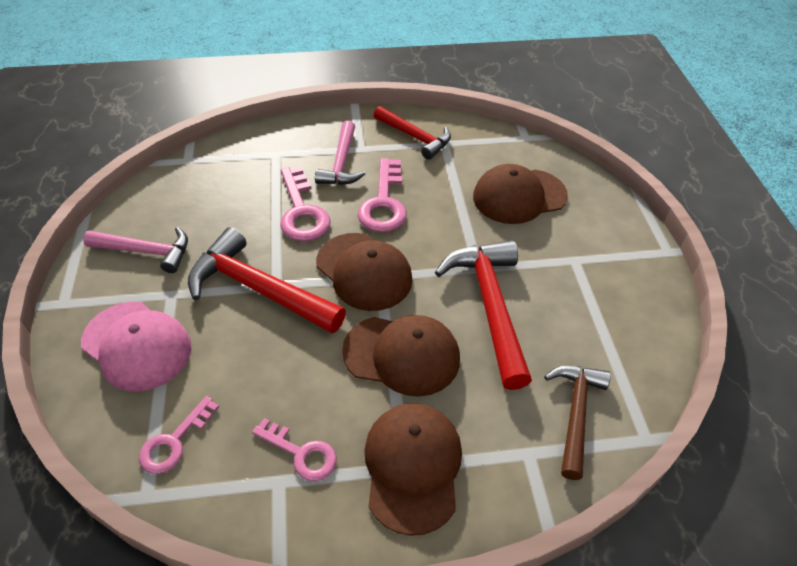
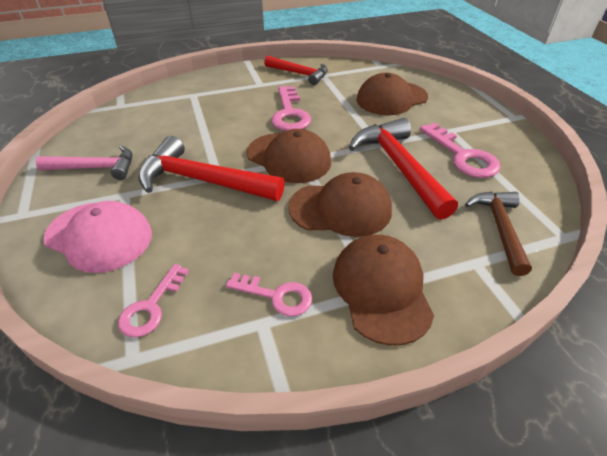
camera: 10 degrees left, 5 degrees down
pink key [280,166,331,241] -> pink key moved to [420,123,501,178]
pink hammer [315,121,365,185] -> none

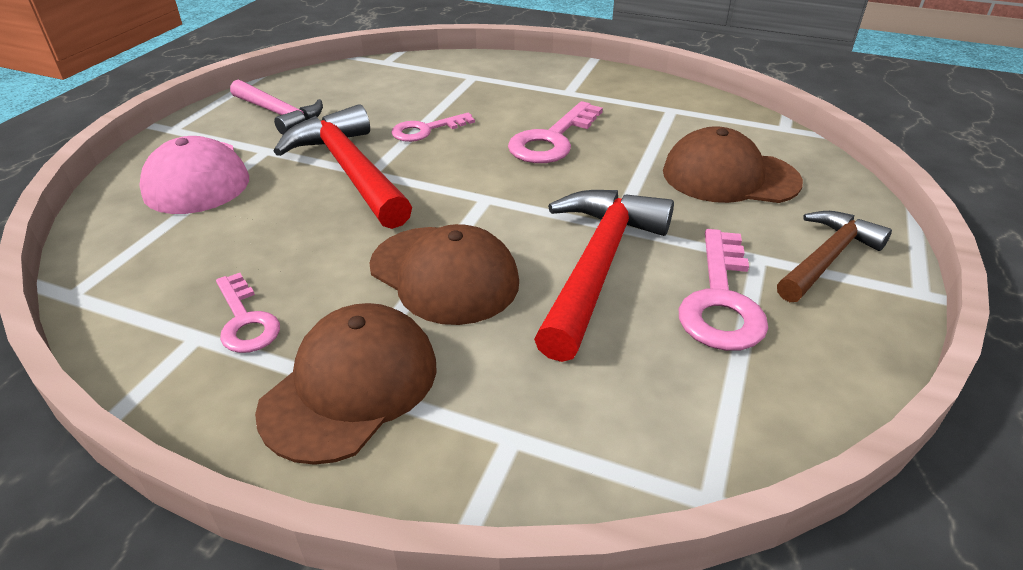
camera: 40 degrees right, 5 degrees down
pink key [118,264,189,338] -> pink key moved to [391,113,475,142]
brown cap [247,129,331,183] -> none
red hammer [264,56,328,85] -> none
brown hammer [465,191,532,276] -> brown hammer moved to [777,211,892,302]

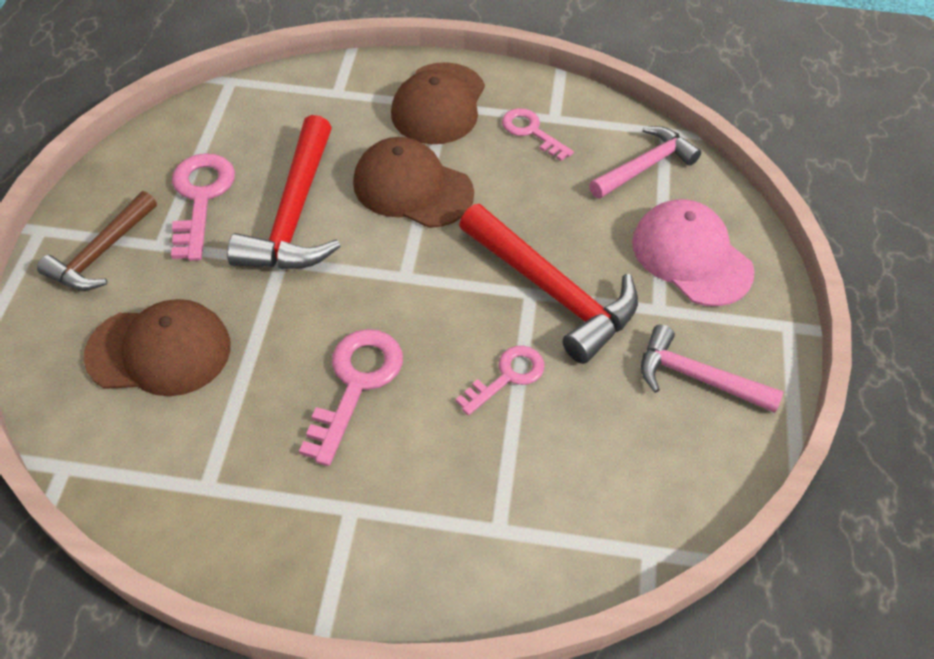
camera: 165 degrees right, 15 degrees up
none -> pink hammer [589,126,701,199]

